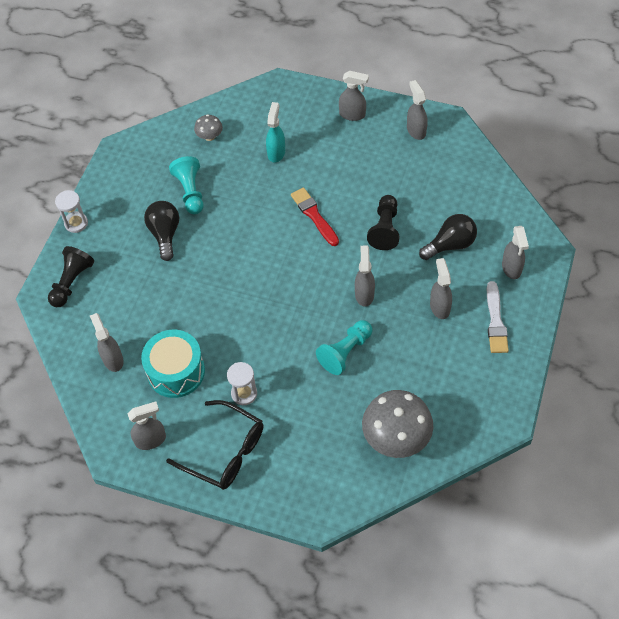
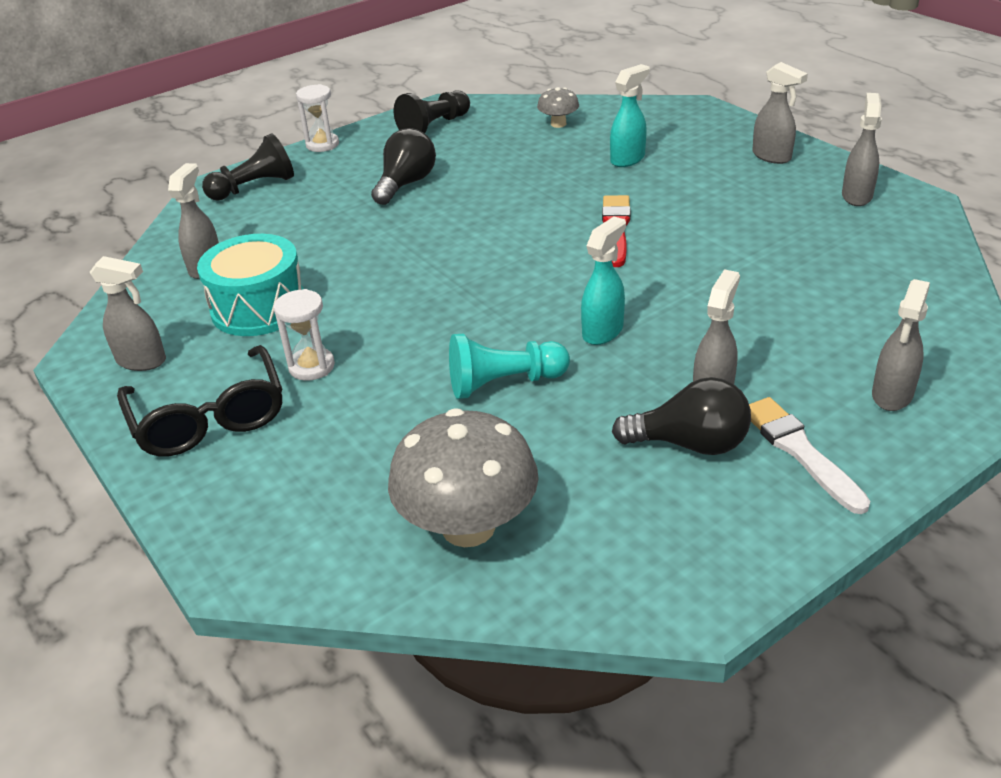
camera: 35 degrees right, 20 degrees down
turquoise pawn [169,156,204,214] -> none
grey spray bottle [355,246,375,307] -> turquoise spray bottle [581,216,626,345]
black pawn [367,195,400,250] -> black pawn moved to [394,90,470,133]
black light bulb [419,214,477,260] -> black light bulb moved to [612,377,751,455]
white brush [487,281,509,353] -> white brush turned 120 degrees clockwise [749,397,870,514]

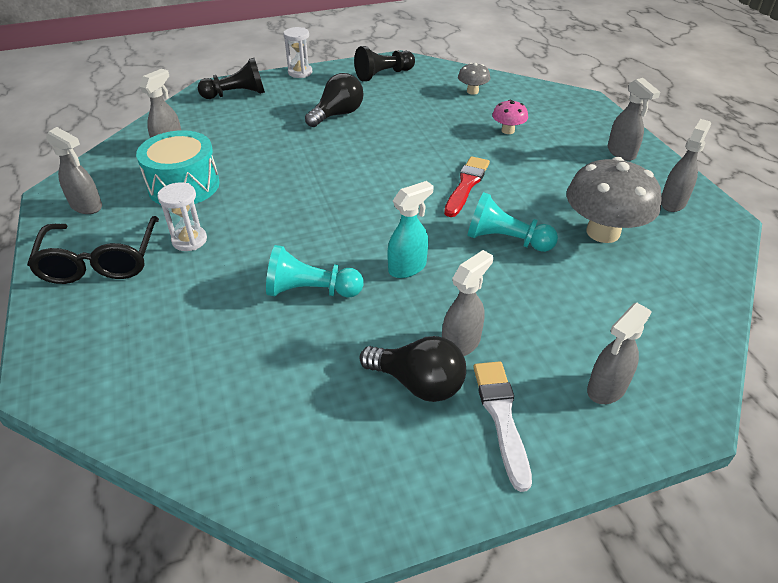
camera: 15 degrees right, 5 degrees up
grey mushroom [388,408,539,547] -> grey mushroom moved to [566,157,662,243]
turquoise spray bottle [610,64,650,167] -> pink mushroom [492,100,528,134]
none -> turquoise pawn [467,192,558,252]

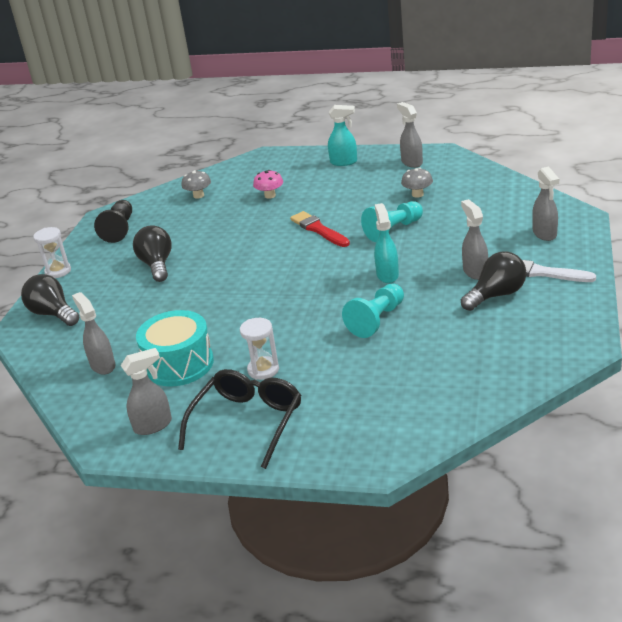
camera: 55 degrees left, 10 degrees down
black glasses [27,216,159,284] -> black glasses turned 90 degrees counterclockwise [178,369,301,469]
black pawn [198,58,265,99] -> black light bulb [21,274,79,326]
grey mushroom [566,157,662,243] -> grey mushroom [401,168,433,198], size x0.49
grey spray bottle [608,78,660,161] -> turquoise spray bottle [328,105,357,166]

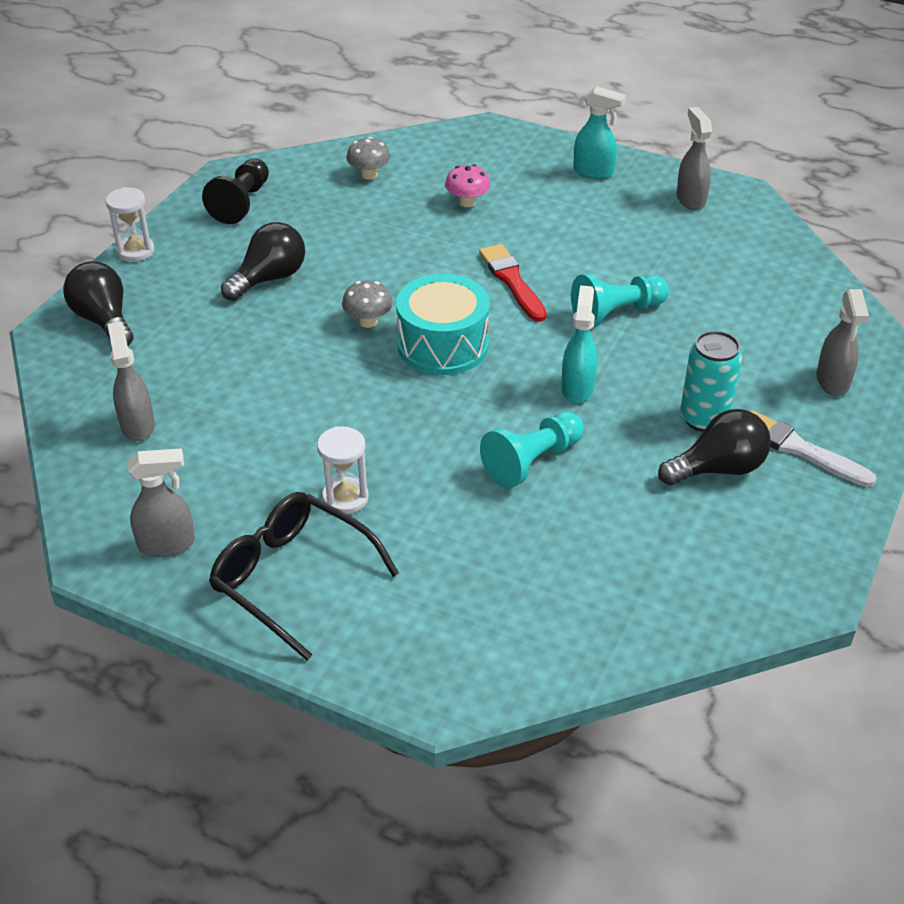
camera: 10 degrees right, 10 degrees up
black light bulb [133,225,172,282] -> black light bulb turned 45 degrees clockwise [221,222,305,301]
turquoise drum [136,310,214,386] -> turquoise drum moved to [396,274,490,375]
black glasses [178,369,301,469] -> black glasses turned 90 degrees counterclockwise [209,492,399,660]
grey mushroom [401,168,433,198] -> grey mushroom moved to [342,281,393,328]
grey spray bottle [461,199,488,280] -> turquoise can [680,331,742,432]

